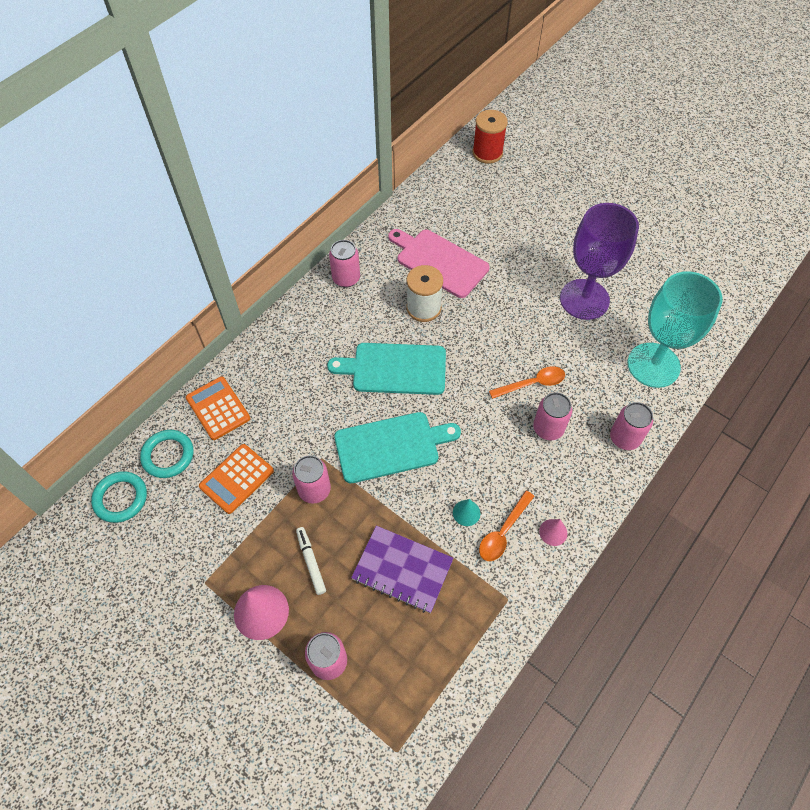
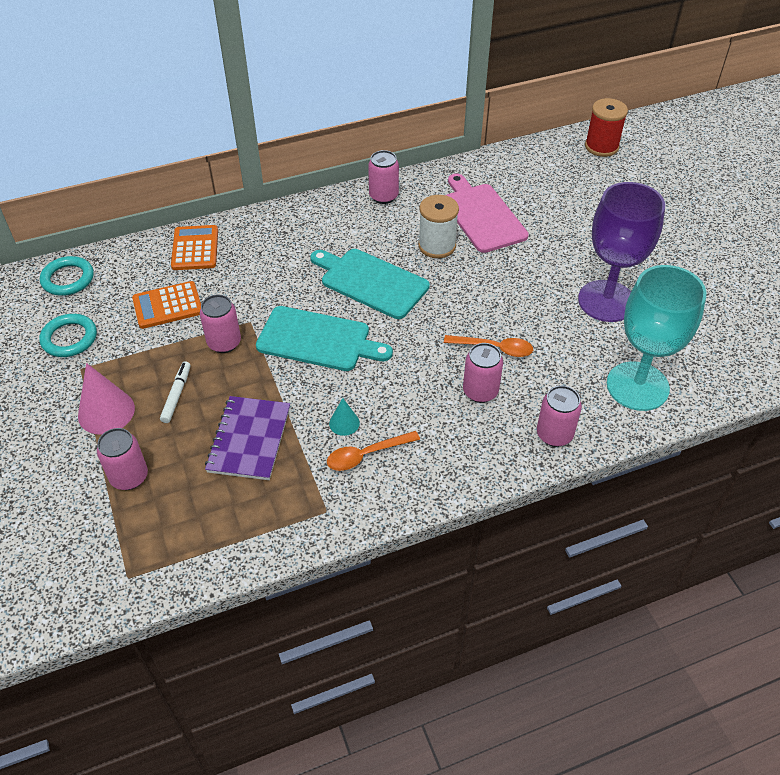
camera: 30 degrees right, 10 degrees down
turquoise ring [140,430,193,478] -> turquoise ring moved to [39,314,97,357]
purple notebook [351,526,454,613] -> purple notebook turned 45 degrees clockwise [205,396,290,480]
pink cone [539,519,567,546] -> none

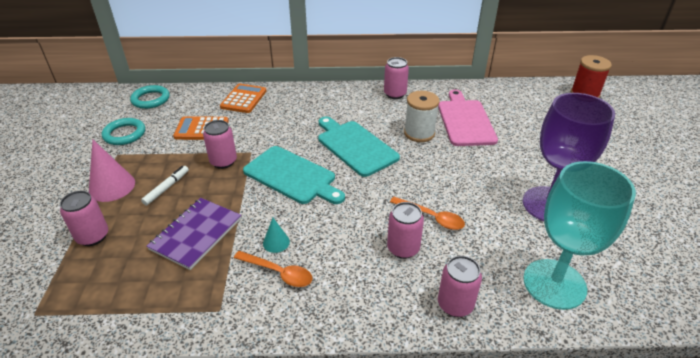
camera: 20 degrees right, 10 degrees down
orange spoon [327,431,420,471] -> orange spoon turned 150 degrees counterclockwise [234,251,312,287]

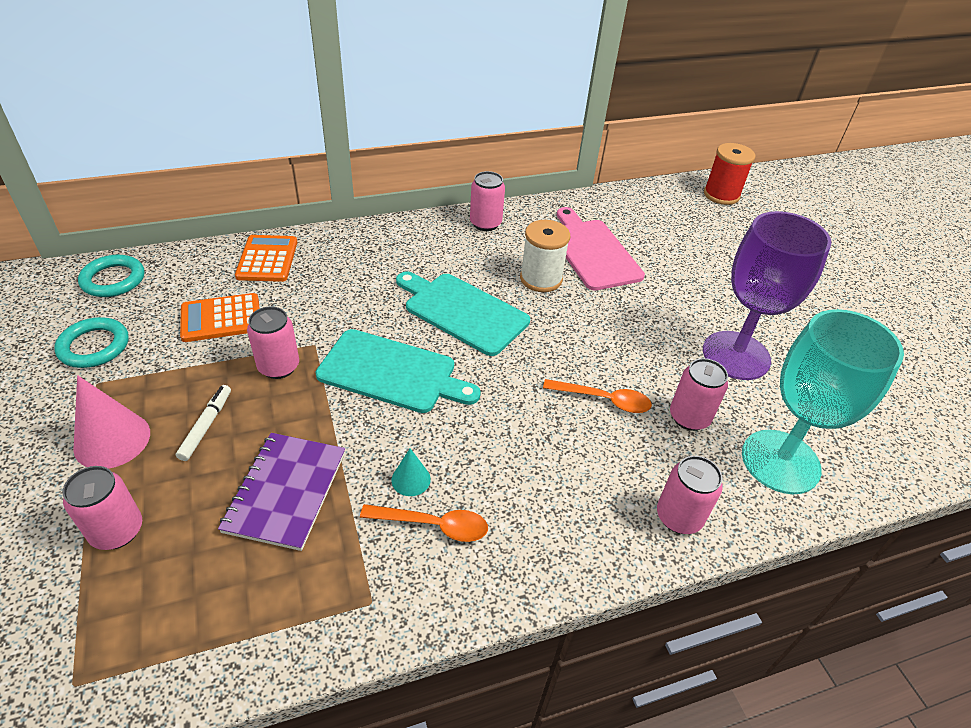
camera: 20 degrees left, 5 degrees up
pink can [387,202,424,259] -> pink can moved to [670,358,728,431]

